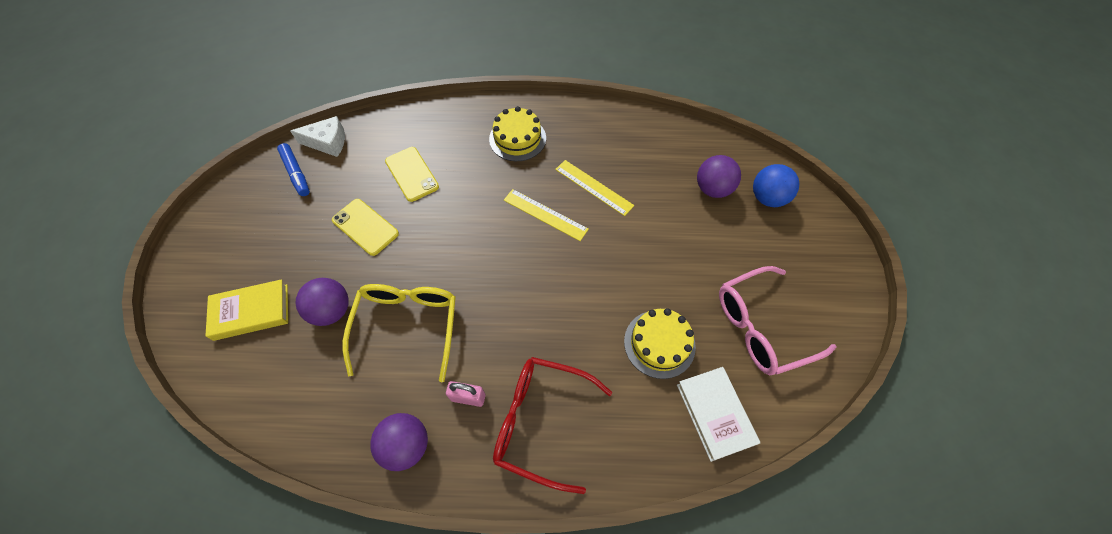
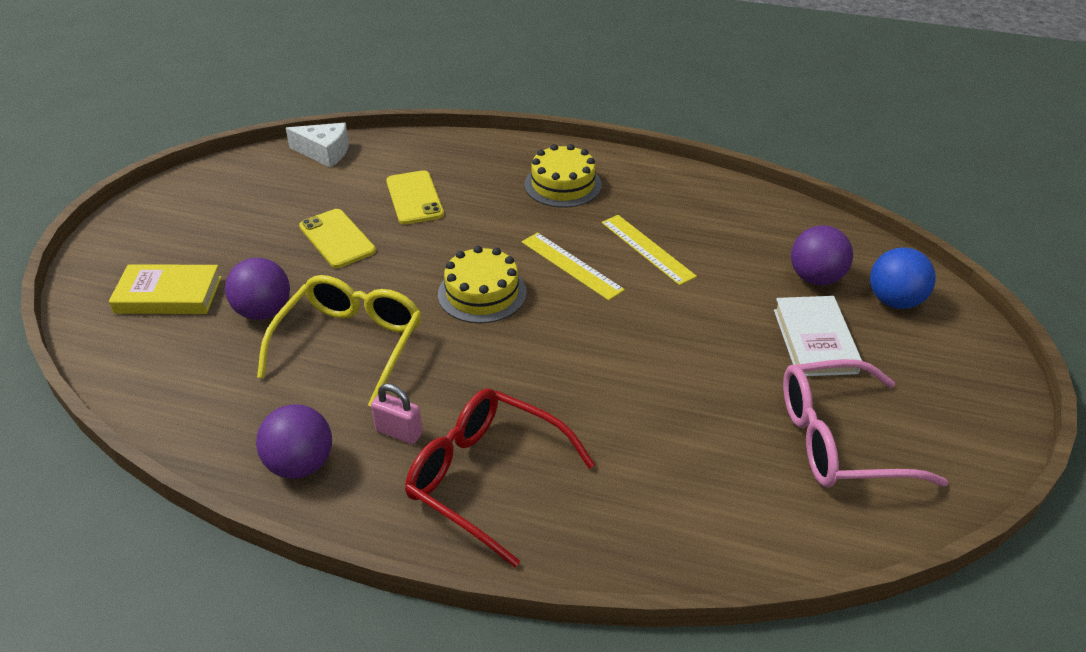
camera: 15 degrees right, 20 degrees down
blue marker [277,143,310,196] -> none
yellow cake [624,308,696,379] -> yellow cake moved to [438,246,527,323]
white book [677,367,760,462] -> white book moved to [774,296,862,376]

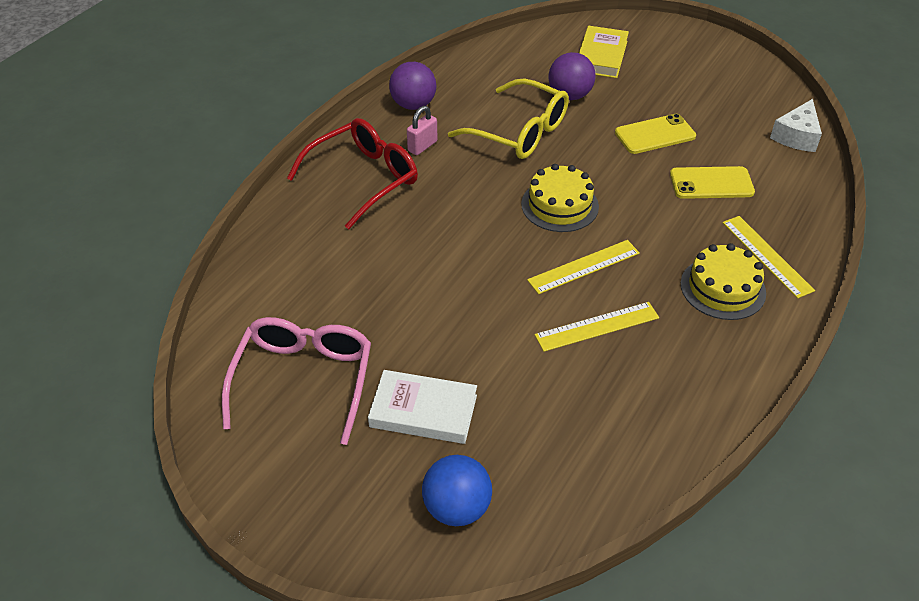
camera: 105 degrees right, 5 degrees up
purple ball [791,225,853,285] -> none
none -> yellow ruler [722,216,815,298]

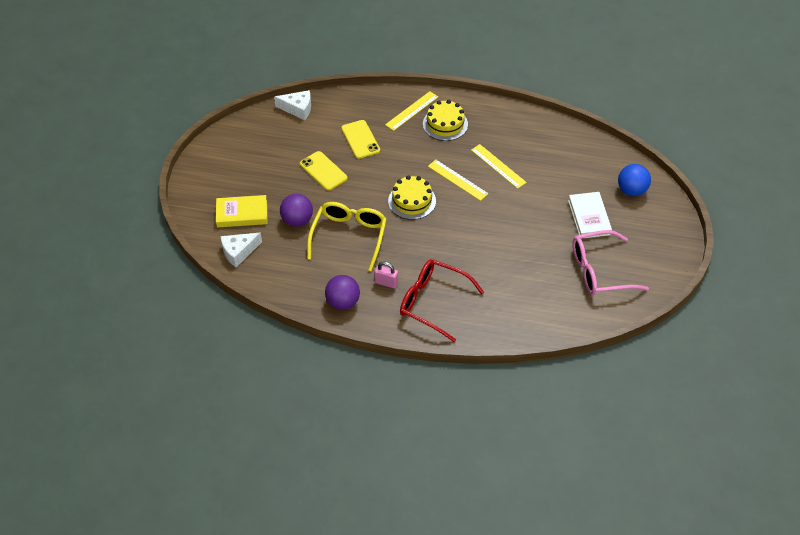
camera: 110 degrees left, 5 degrees up
none -> white cheese [221,233,262,267]

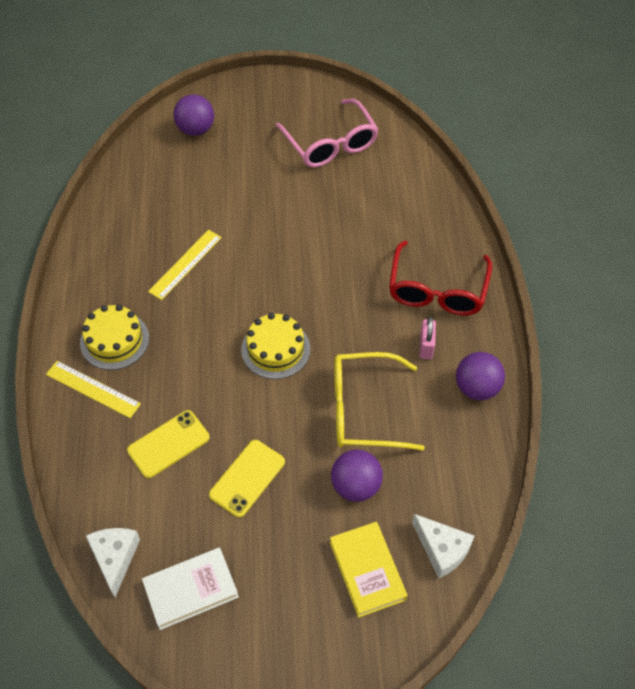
camera: 105 degrees left, 5 degrees up
yellow ruler [428,160,488,201] -> none
white book [568,192,612,239] -> white book moved to [142,547,239,630]
blue ball [618,164,651,196] -> purple ball [173,94,214,136]

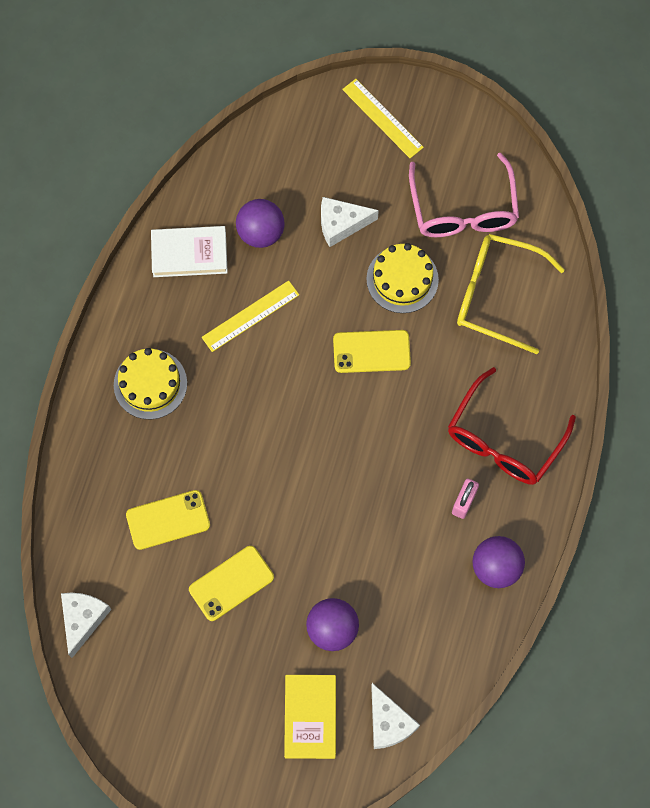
camera: 20 degrees right, 15 degrees up
yellow ruler [46,361,141,418] -> yellow ruler moved to [342,79,424,158]
white book [142,547,239,630] -> white book moved to [151,226,228,277]
purple ball [173,94,214,136] -> purple ball moved to [236,199,285,248]
yellow cake [241,313,310,379] -> yellow cake moved to [366,243,439,313]
yellow glasses [334,352,425,451] -> yellow glasses moved to [457,234,565,354]
none -> white cheese [321,197,379,247]
none -> yellow phone [333,330,411,373]

